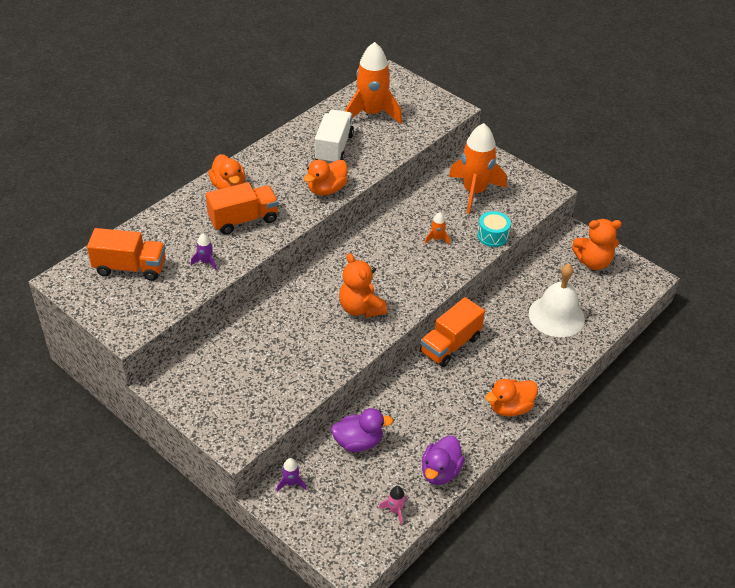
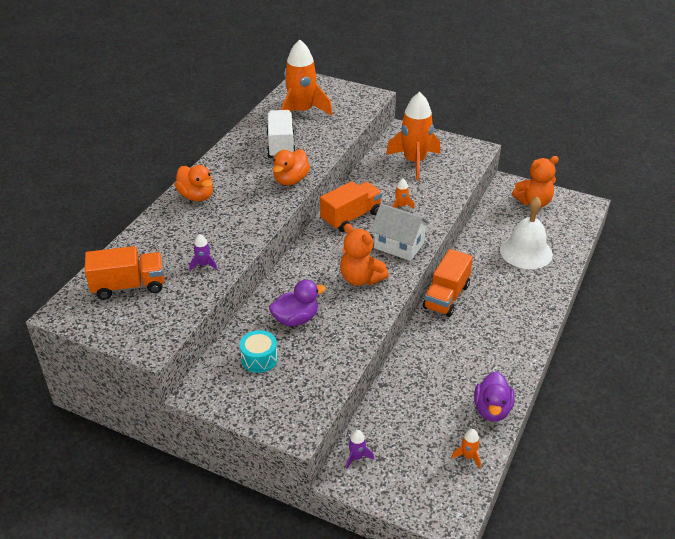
camera: 15 degrees left, 5 degrees down
orange truck [206,182,279,235] -> orange truck moved to [320,181,382,232]
purple duck [331,408,393,452] -> purple duck moved to [269,280,326,326]
pink rocket [379,486,407,525] -> orange rocket [451,429,481,469]
turquoise drum [477,211,511,247] -> turquoise drum moved to [240,330,278,373]
orange duck [485,379,538,417] -> none
none -> white house [370,203,430,261]

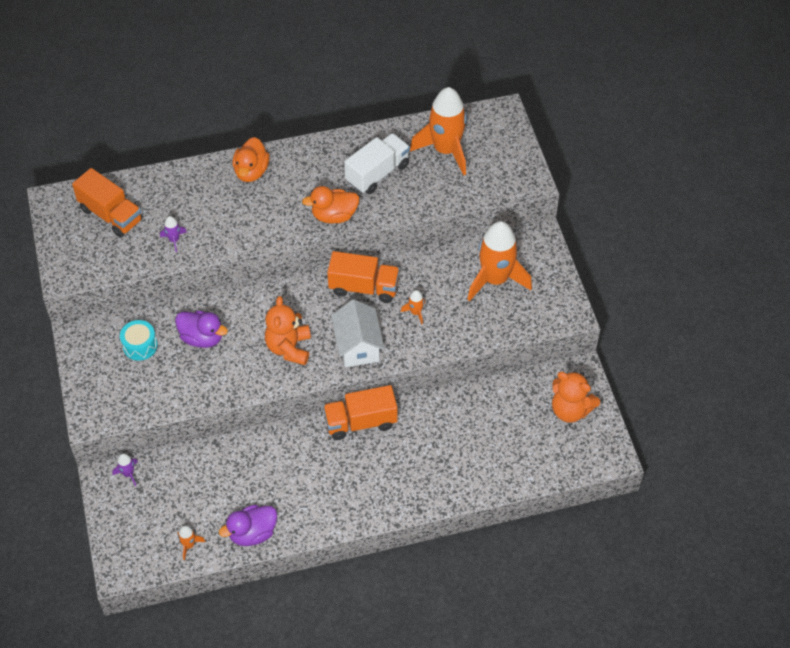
camera: 50 degrees right, 15 degrees up
white bell [500,197,553,269] -> none

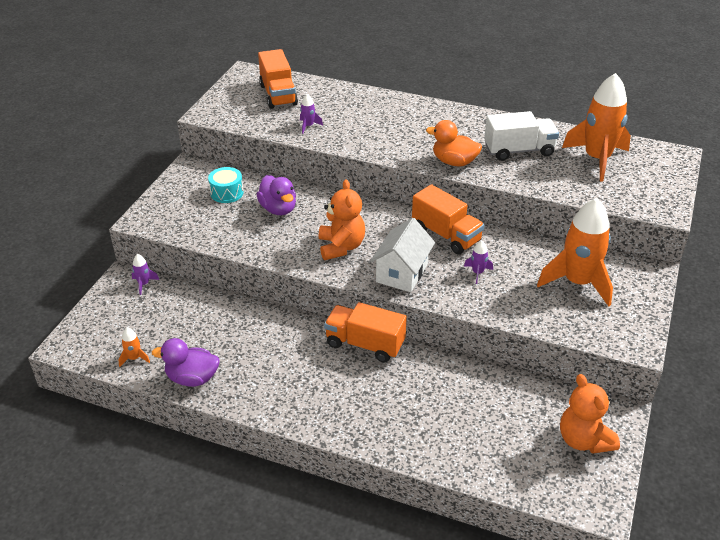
camera: 35 degrees right, 15 degrees down
orange duck [233,137,270,182] -> none
orange teddy bear [265,296,311,365] -> orange teddy bear turned 135 degrees clockwise [319,179,365,260]
orange rocket [401,290,425,324] -> purple rocket [464,241,493,284]

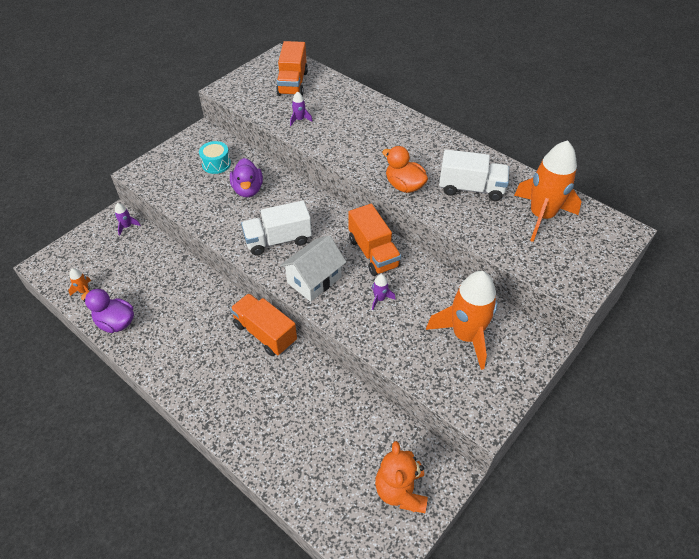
camera: 20 degrees right, 10 degrees up
orange teddy bear [319,179,365,260] -> white truck [241,200,312,256]

